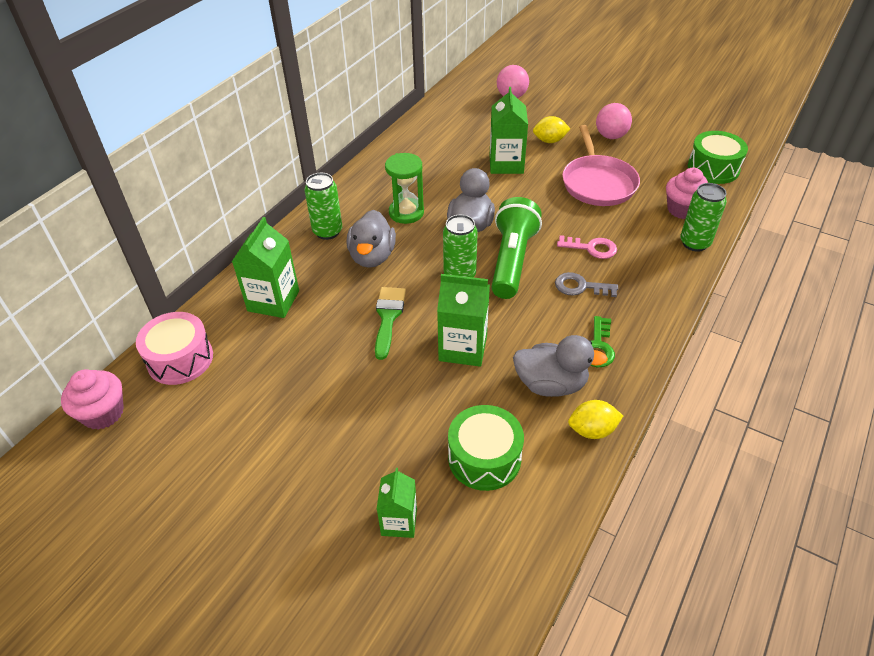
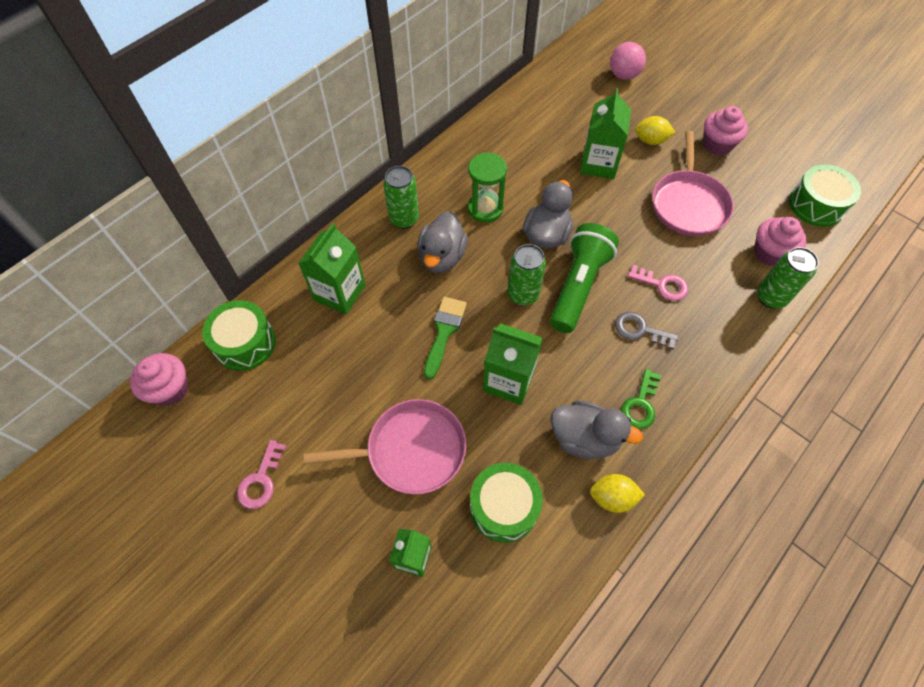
camera: 10 degrees right, 15 degrees up
pink drum [136,312,213,385] -> green drum [202,300,276,371]
pink ball [596,103,632,139] -> pink cupcake [703,106,748,156]
none -> pink key [237,440,286,509]
none -> pink pan [304,399,466,494]

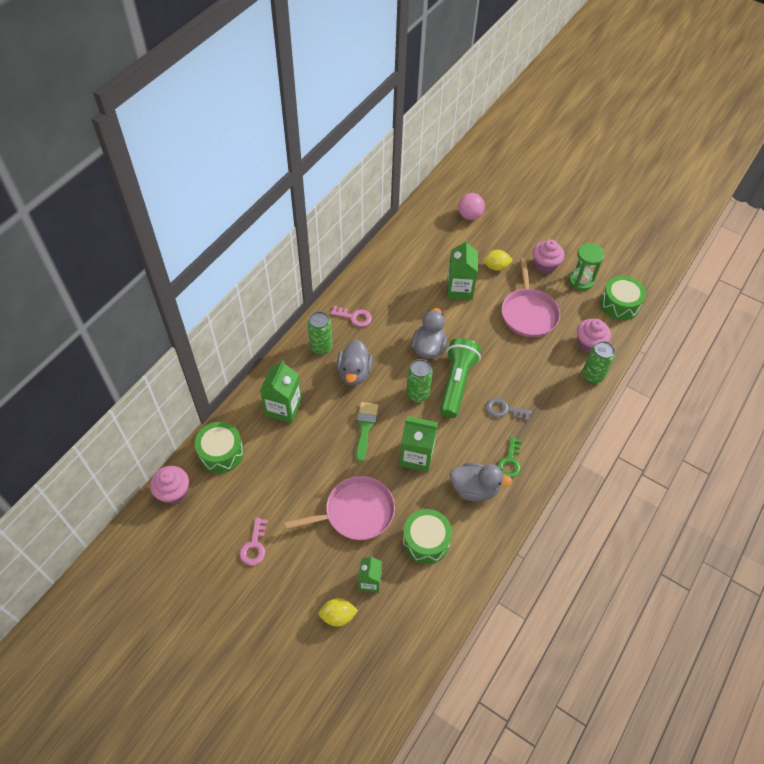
camera: 10 degrees left, 5 degrees down
green hourglass [468,153,507,223] -> green hourglass moved to [569,243,604,291]
yellow lemon [590,474,645,513] -> yellow lemon moved to [319,598,358,626]
pink key [628,265,688,301] -> pink key moved to [330,306,372,327]

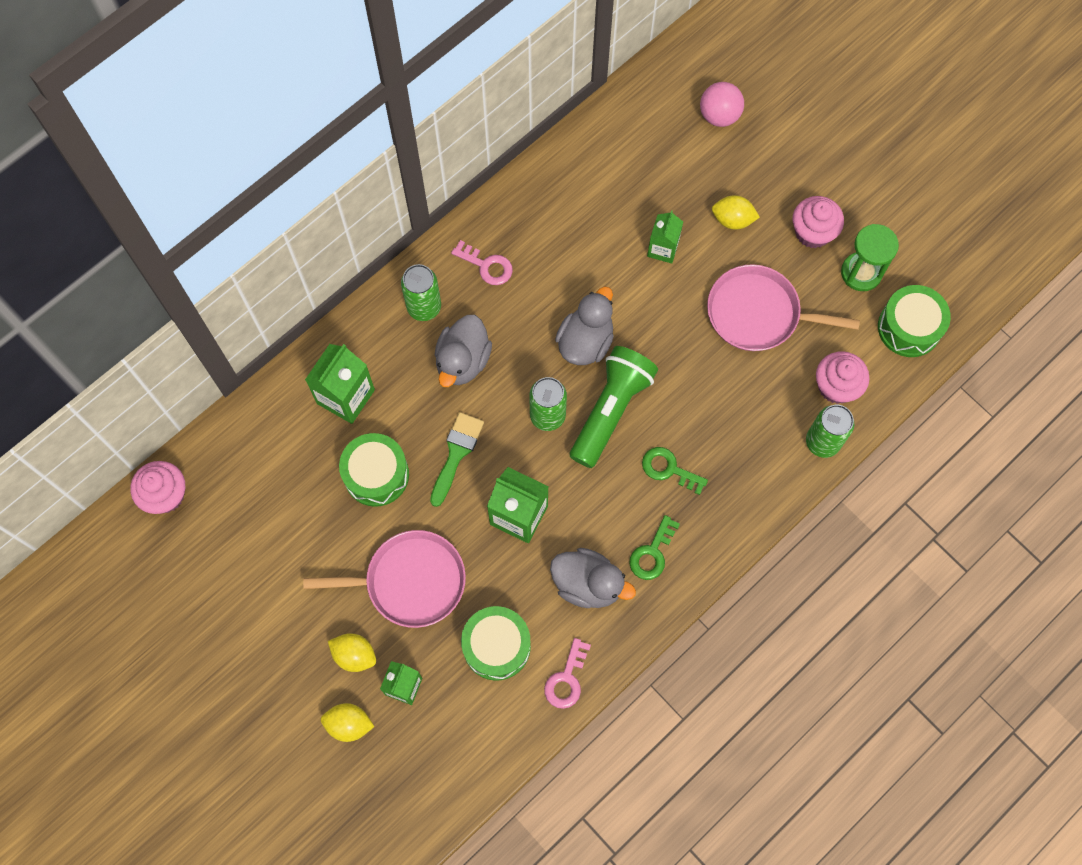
camera: 15 degrees right, 15 degrees up
green drum [195,422,244,473] -> green drum moved to [339,433,409,507]
pink key [240,518,268,565] -> pink key moved to [544,638,591,709]
green carton [447,239,478,300] -> green carton [647,210,683,264], size x0.64
grey key [486,397,531,421] -> green key [642,447,708,495]
pink pan [502,258,560,337] -> pink pan turned 90 degrees clockwise [707,264,860,351]
none -> yellow lemon [328,633,376,672]

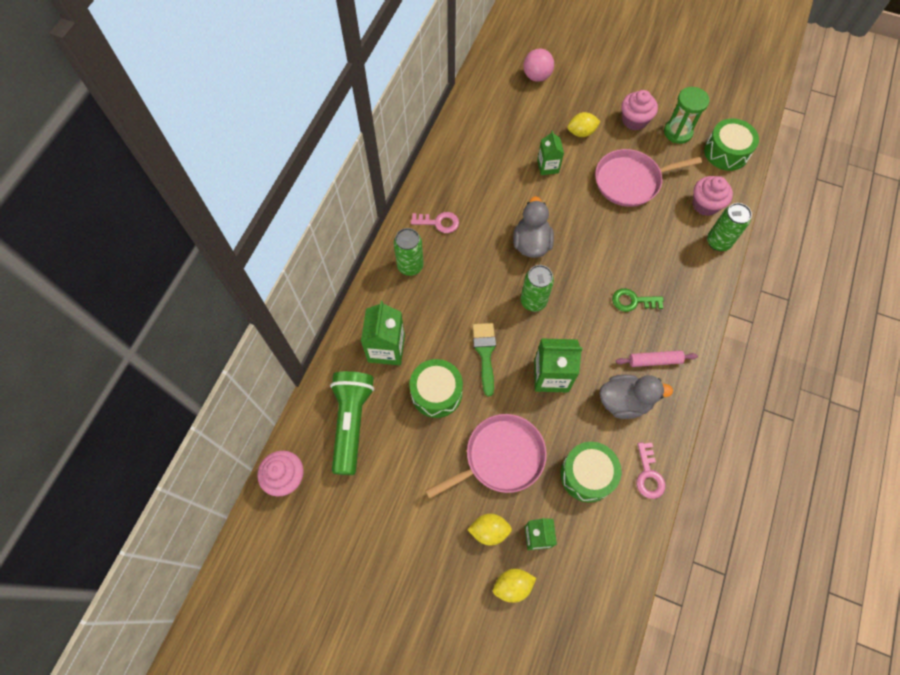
camera: 25 degrees left, 5 degrees down
grey duck [435,315,492,387] -> none
green flashlight [570,346,658,468] -> green flashlight moved to [330,371,374,475]
green key [629,515,680,580] -> pink rolling pin [616,351,698,367]

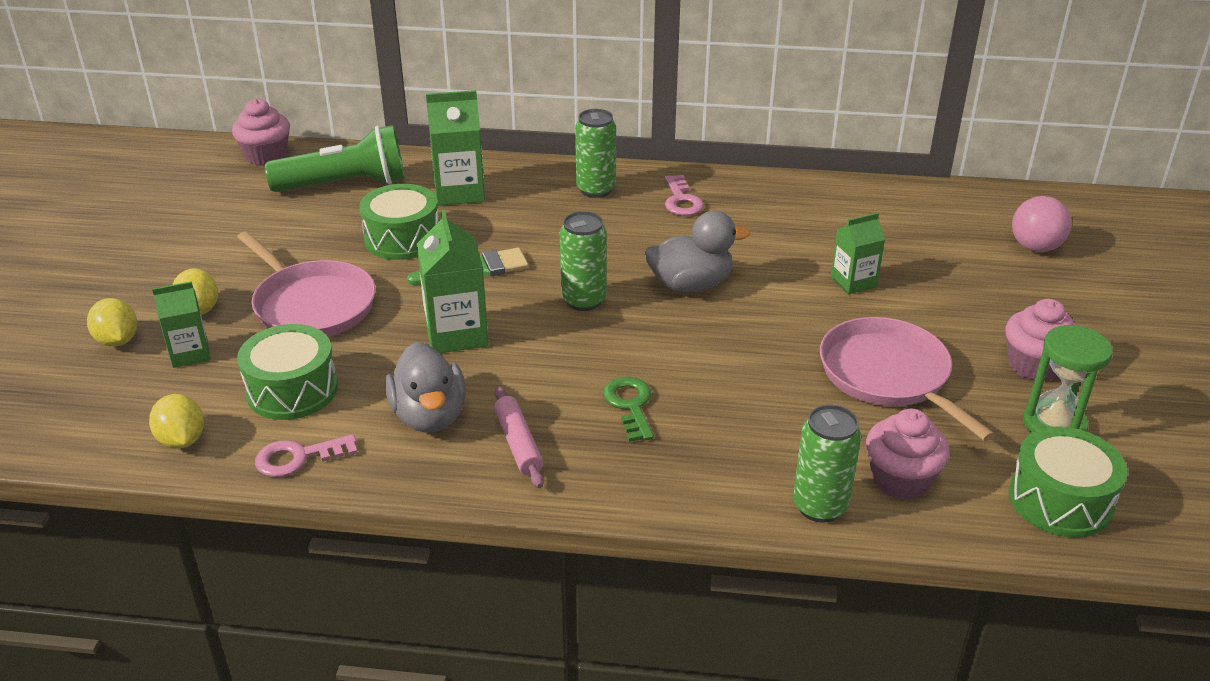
camera: 75 degrees right, 30 degrees down
yellow lemon [567,112,600,137] -> yellow lemon moved to [149,394,204,449]

